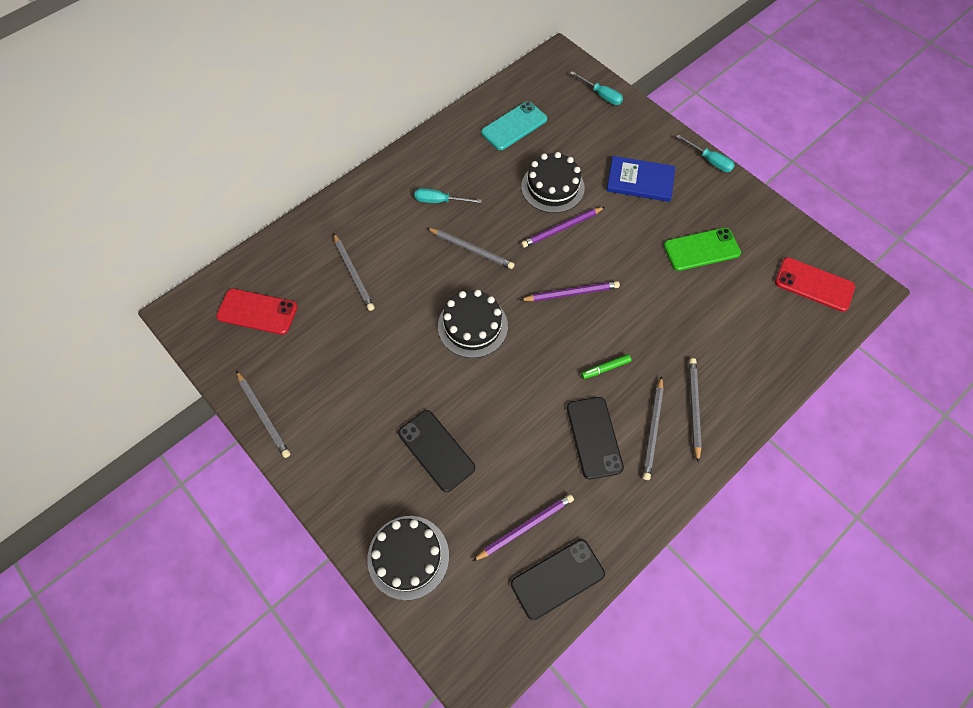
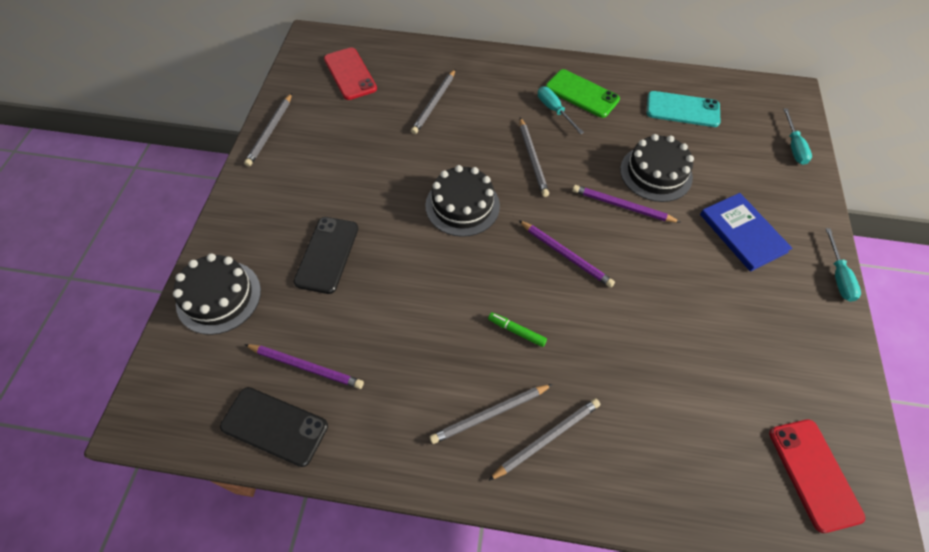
camera: 50 degrees right, 5 degrees down
black phone [567,397,624,480] -> none
green phone [664,227,741,271] -> green phone moved to [546,69,620,118]

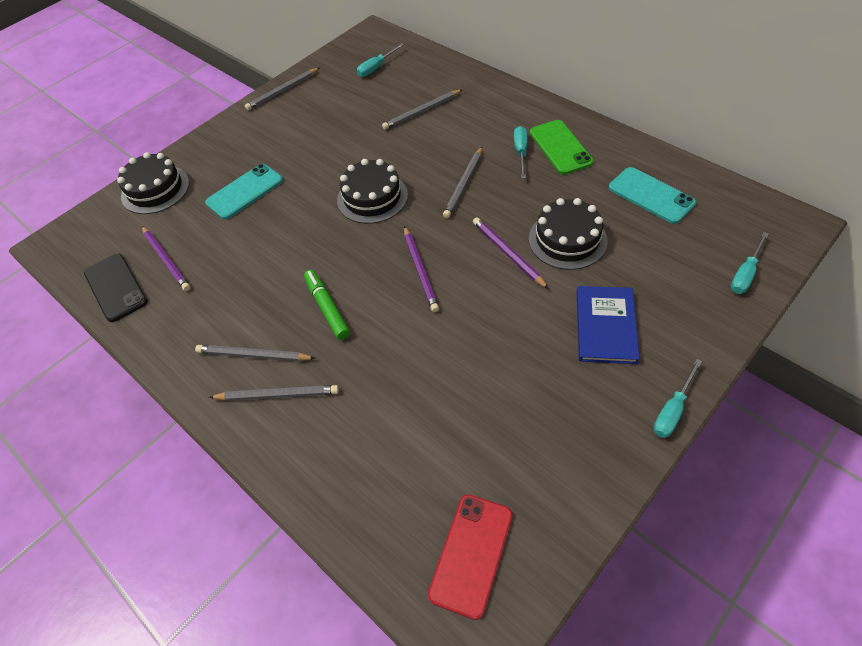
camera: 40 degrees right, 5 degrees down
black phone [294,217,358,294] -> turquoise phone [205,164,283,219]
red phone [324,48,377,100] -> turquoise screwdriver [357,43,404,77]
green marker [488,312,547,347] -> green marker [304,270,350,340], size x1.53

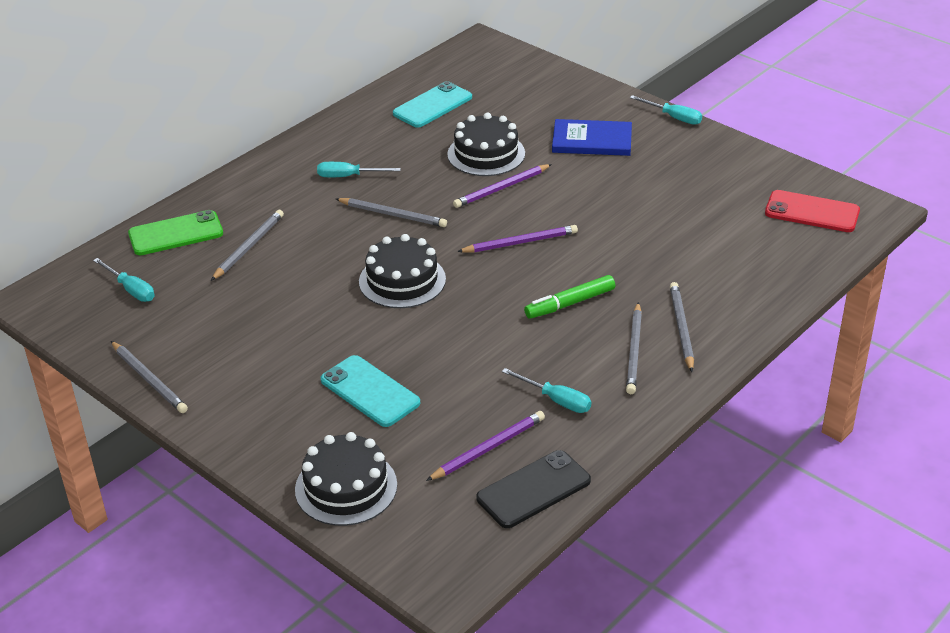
camera: 95 degrees left, 15 degrees down
grey pencil [382,89,463,130] -> grey pencil turned 120 degrees counterclockwise [211,210,284,281]
green phone [530,120,594,175] -> green phone moved to [128,210,223,255]
turquoise screwdriver [731,232,769,294] -> turquoise screwdriver moved to [502,368,591,413]

